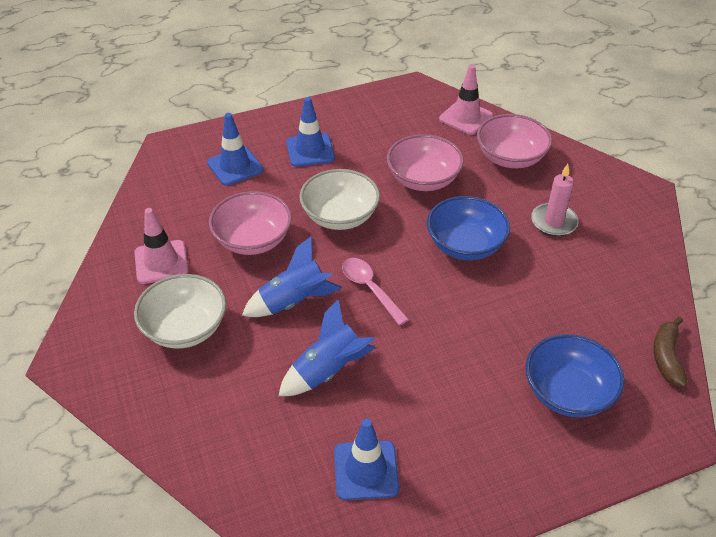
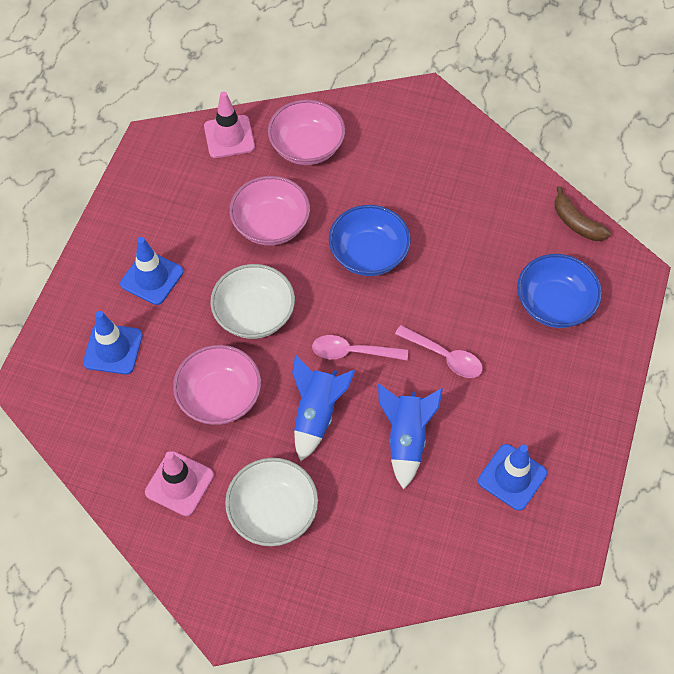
camera: 50 degrees left, 15 degrees up
pink candle [531,164,579,237] -> none
none -> pink spoon [395,325,483,378]

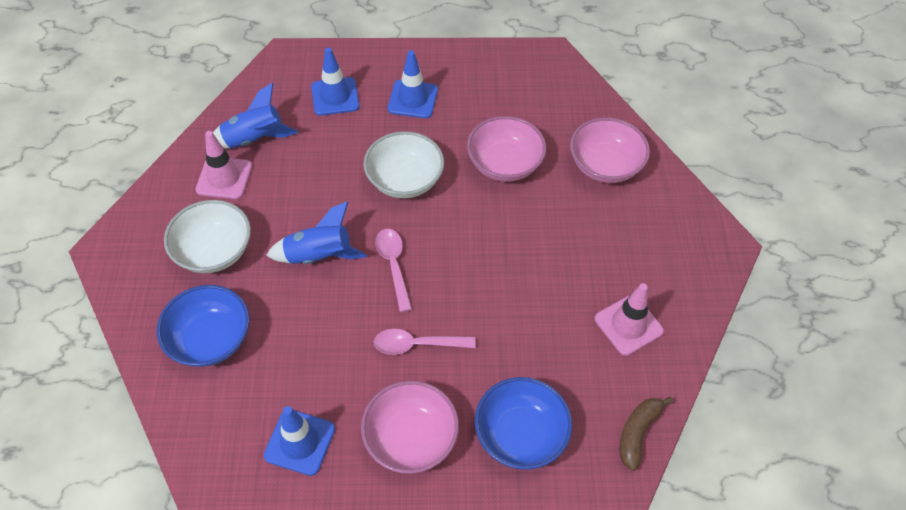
camera: 70 degrees right, 5 degrees down
pink bowl [173,345,261,425] -> pink bowl moved to [361,381,459,474]
pink traffic cone [204,91,255,158] -> pink traffic cone moved to [595,283,664,356]
blue bowl [329,205,411,276] -> blue bowl moved to [157,285,249,367]
blue rocket [378,384,443,489] -> blue rocket moved to [205,83,298,149]
pink spoon [395,325,483,378] -> pink spoon turned 75 degrees clockwise [374,329,476,355]

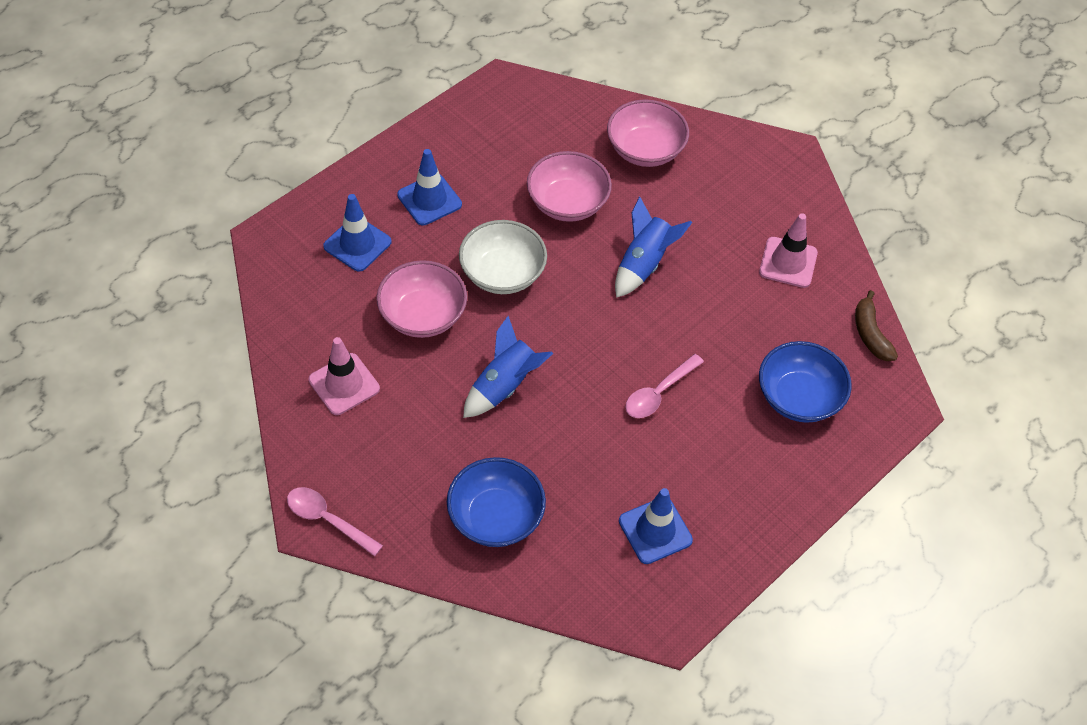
camera: 45 degrees left, 0 degrees up
white bowl [164,200,251,273] -> none
blue rocket [205,83,298,149] -> blue rocket moved to [615,196,692,298]
pink bowl [361,381,459,474] -> pink bowl moved to [376,260,467,338]
pink spoon [375,229,412,312] -> pink spoon moved to [287,487,383,557]

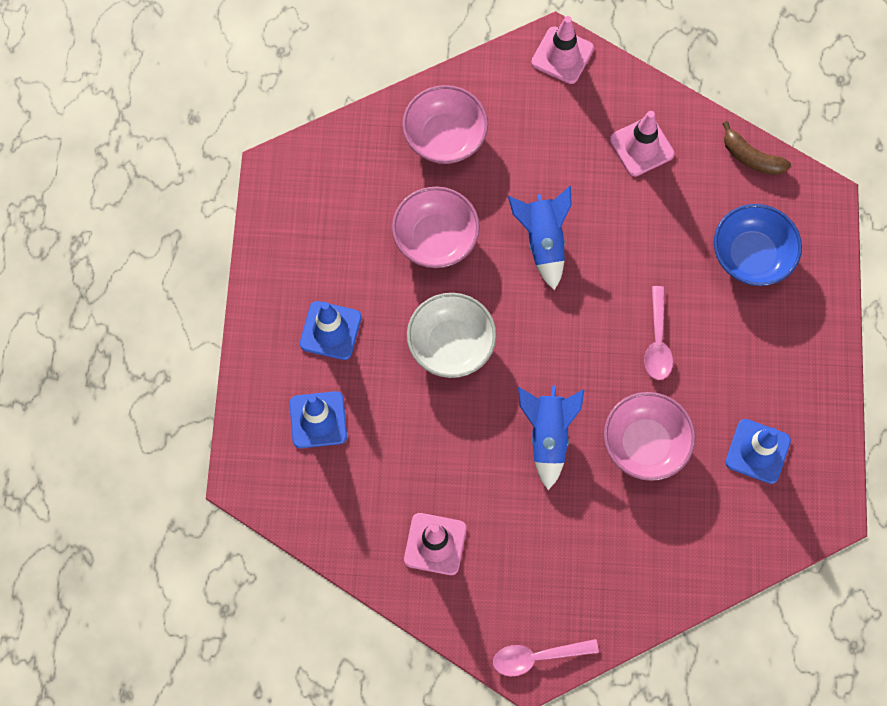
camera: 40 degrees left, 15 degrees up
pink bowl [376,260,467,338] -> pink bowl moved to [604,392,696,481]
blue bowl [447,457,546,547] -> none
none -> pink traffic cone [531,16,594,84]

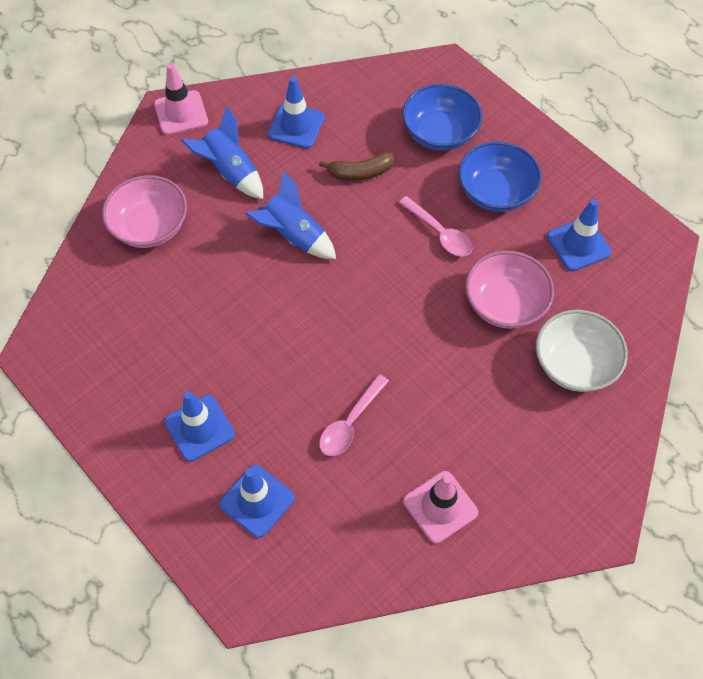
camera: 45 degrees left, 10 degrees down
pink bowl [392,187,480,268] -> none
white bowl [407,293,497,378] -> white bowl moved to [536,310,628,392]
pink spoon [493,639,599,676] -> pink spoon moved to [319,374,389,456]
blue rocket [518,385,584,490] -> blue rocket moved to [181,106,263,199]
pink traffic cone [610,111,675,176] -> blue traffic cone [268,77,325,148]
brown banana [723,121,791,175] -> brown banana moved to [319,152,394,181]
none -> blue bowl [458,141,542,212]

